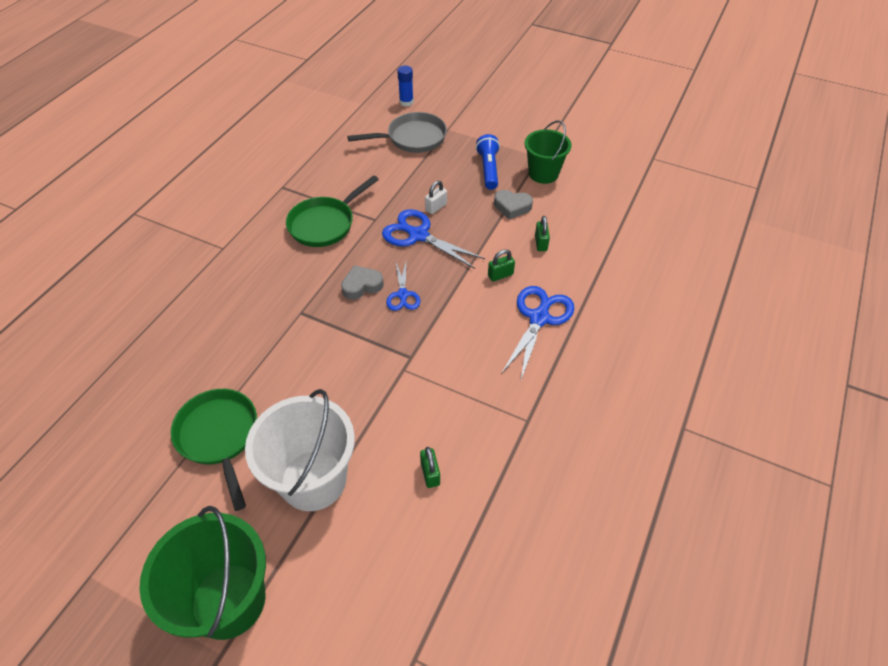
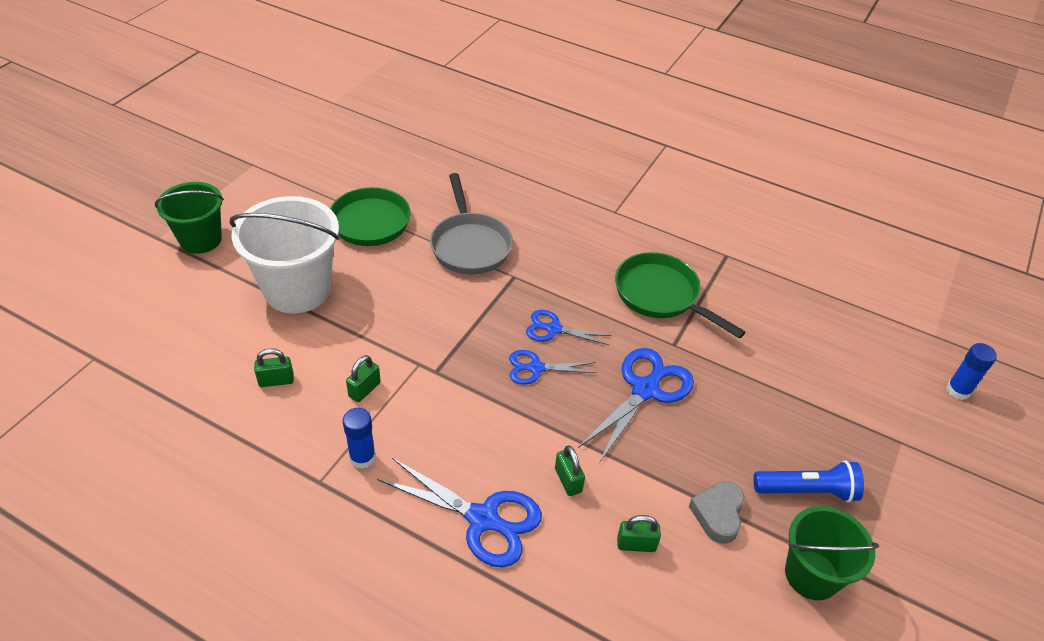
camera: 90 degrees right, 5 degrees down
green bucket [139,506,266,640] -> green bucket [155,182,224,254], size x0.65
grey heart [341,265,384,300] -> blue scissors [526,310,612,345]
grey pan [347,112,447,153] -> grey pan moved to [430,173,513,274]
white padlock [425,181,447,214] -> none
none -> blue glue stick [343,408,376,469]
none -> green padlock [346,355,381,402]

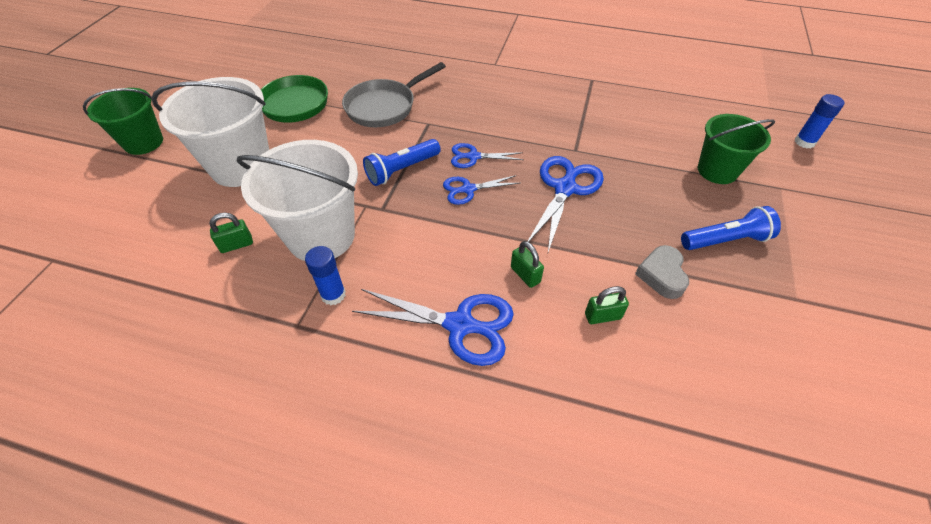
camera: 10 degrees left, 5 degrees up
green padlock [346,355,381,402] -> white bucket [236,140,358,261]
grey pan [430,173,513,274] -> grey pan turned 75 degrees clockwise [342,62,446,127]
green pan [615,252,745,338] -> none
green bucket [785,506,879,600] -> green bucket moved to [698,114,775,184]
none -> blue flashlight [363,139,441,186]

